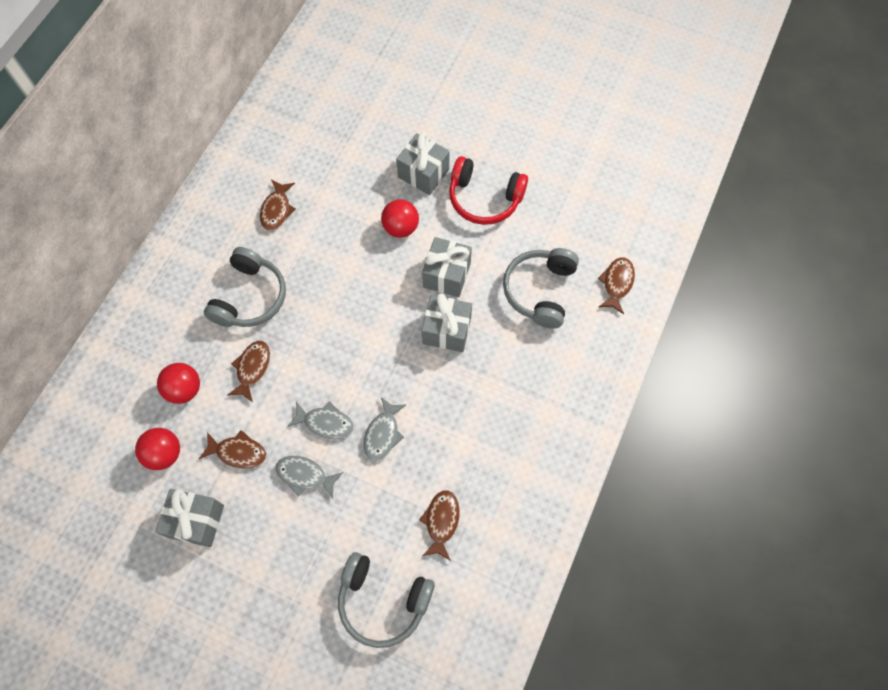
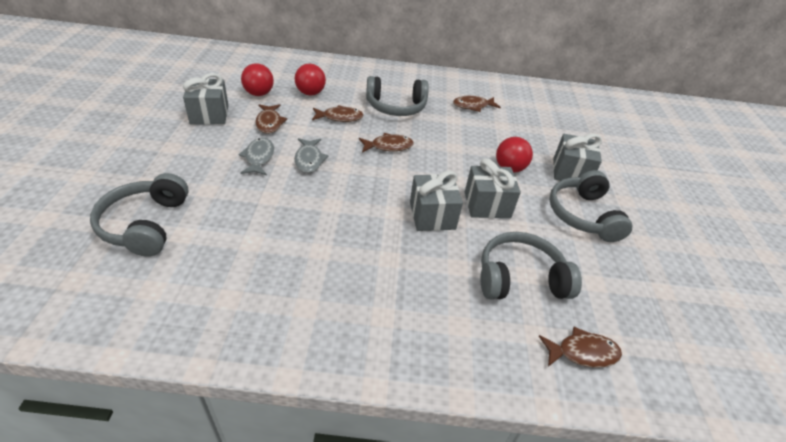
camera: 65 degrees right, 25 degrees down
grey fish [363,397,406,461] -> none
brown fish [419,490,460,561] -> brown fish moved to [359,133,414,152]
red headphones [449,156,528,225] -> grey headphones [549,170,632,242]

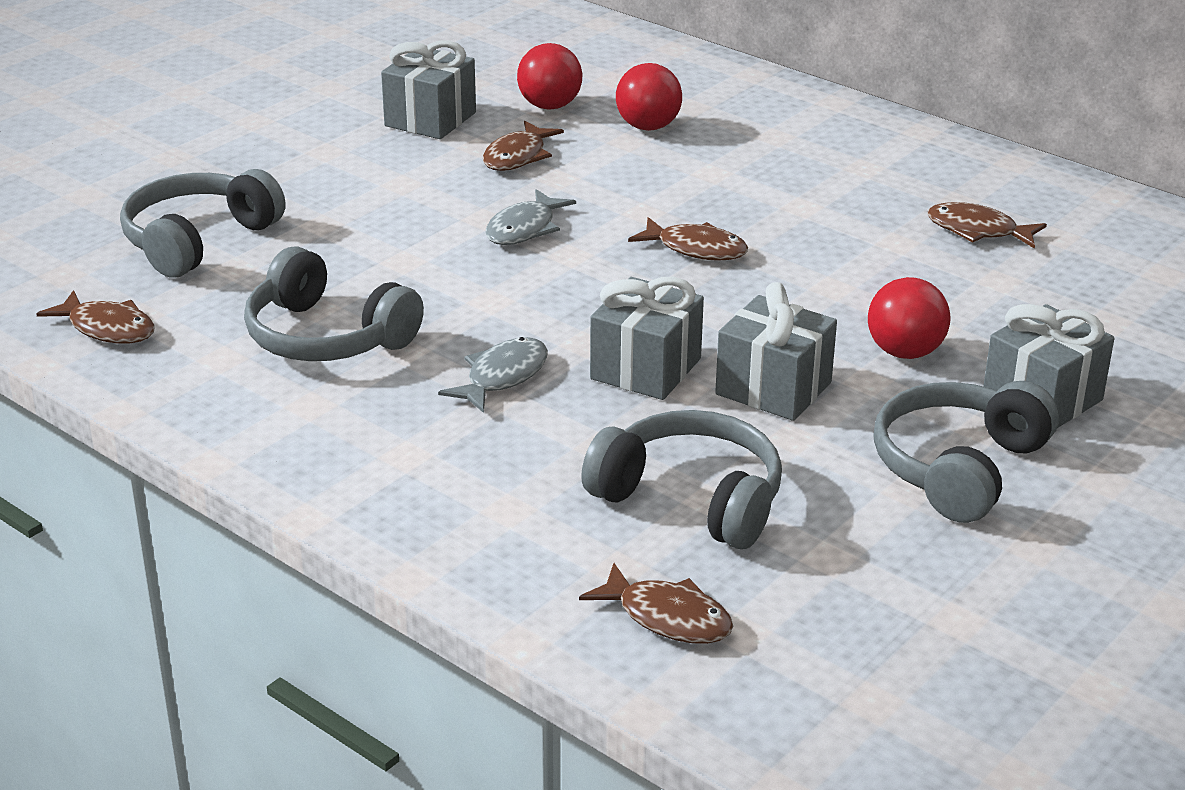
camera: 40 degrees right, 10 degrees down
grey fish [238,138,274,175] -> grey fish moved to [438,337,548,413]
brown fish [312,105,363,122] -> brown fish moved to [36,290,155,343]
grey headphones [366,76,429,116] -> grey headphones moved to [244,246,424,361]

